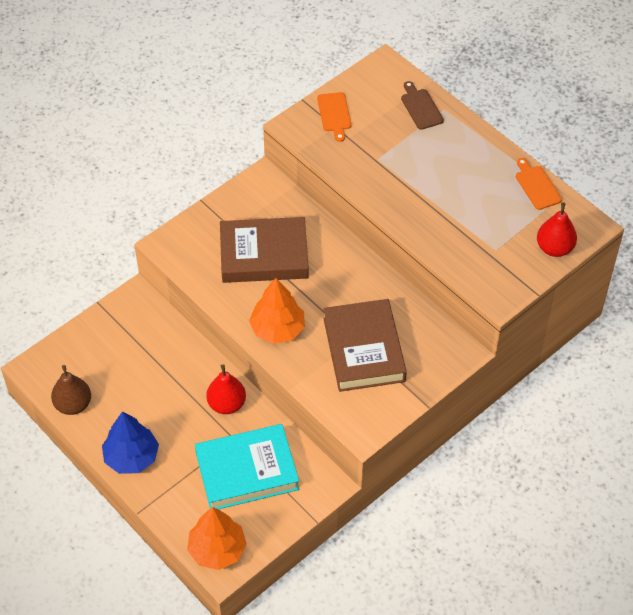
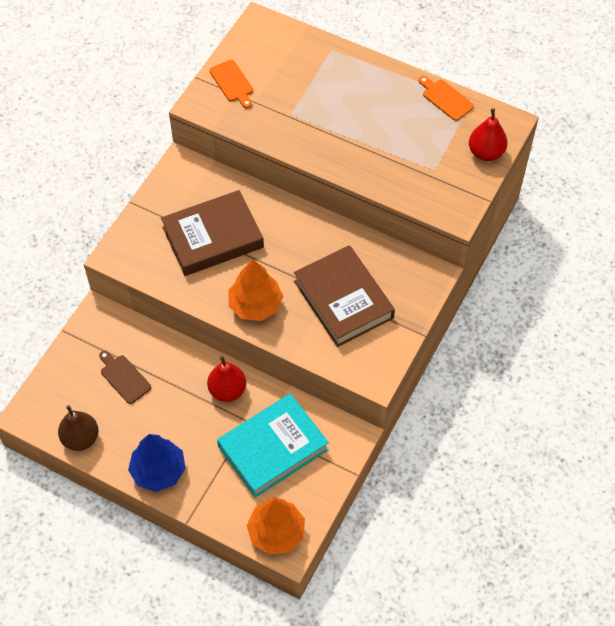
camera: 20 degrees left, 5 degrees up
brown cutting board [401,81,444,130] -> brown cutting board moved to [99,351,151,404]

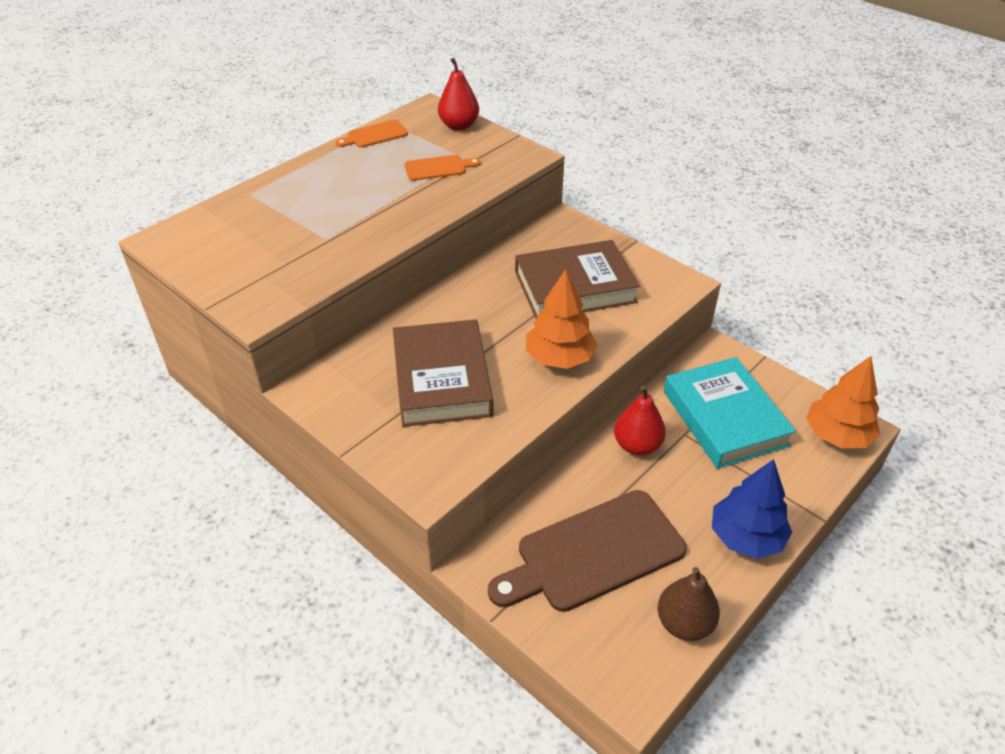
camera: 75 degrees left, 15 degrees down
brown cutting board [99,351,151,404] -> brown cutting board [488,490,687,612], size x2.10
orange cutting board [209,60,253,108] -> orange cutting board moved to [405,155,481,181]

